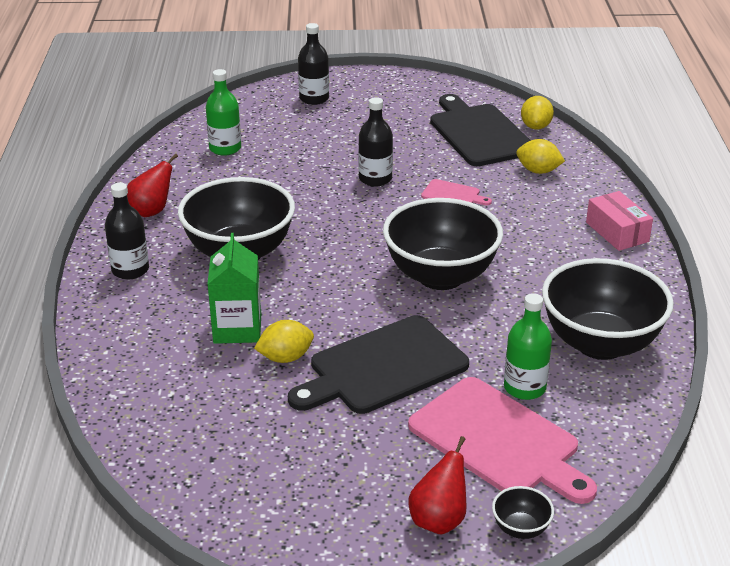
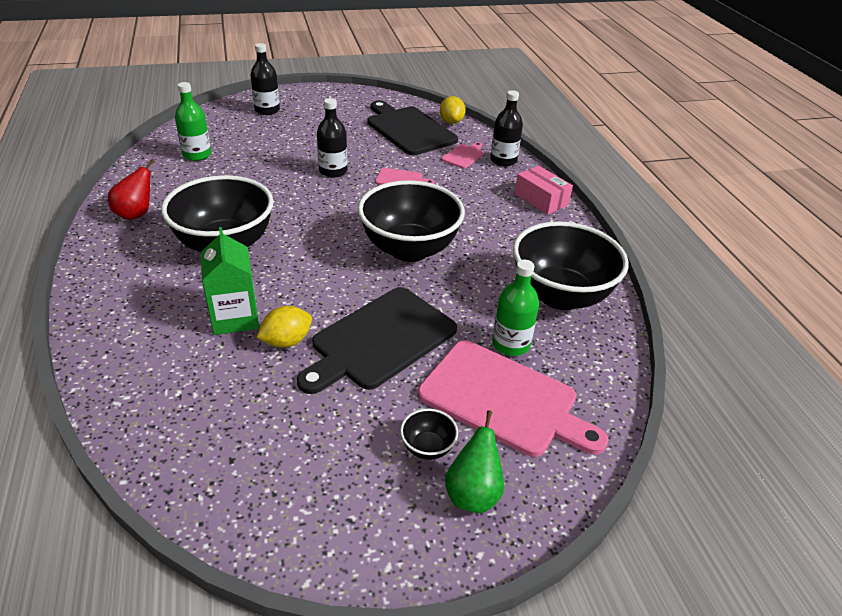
camera: 15 degrees left, 5 degrees up
black bottle [105,182,149,279] -> black bottle moved to [490,90,523,166]
red pear [408,436,467,534] -> green pear [445,410,504,513]
black bowl [492,486,554,539] -> black bowl moved to [400,409,458,460]
yellow lemon [516,139,565,174] -> pink cutting board [441,142,484,169]

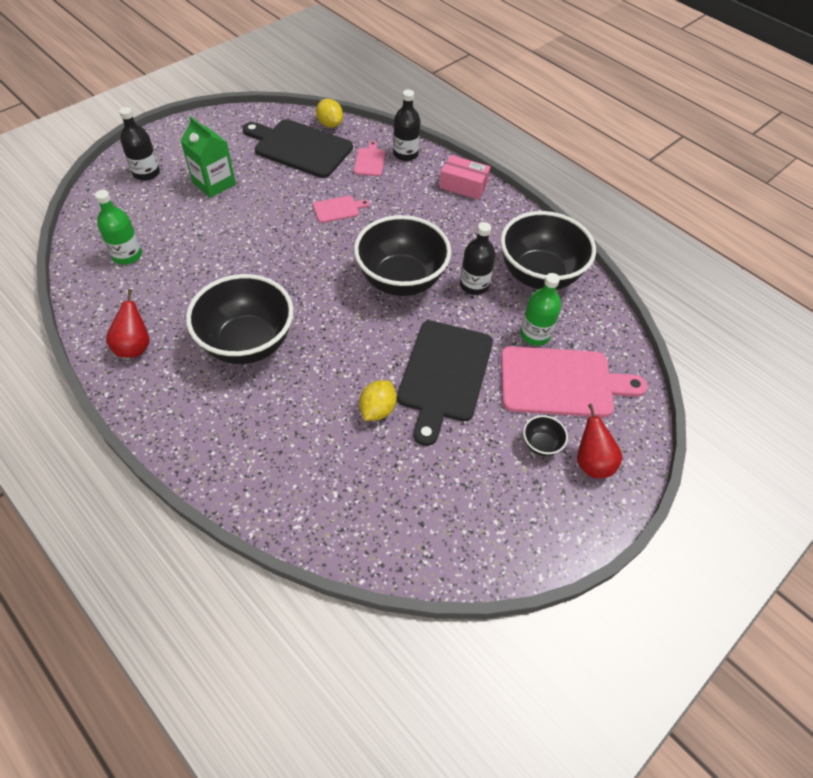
camera: 30 degrees left, 15 degrees up
green carton [201,227,259,335] -> green carton moved to [180,116,236,198]
black bottle [317,98,347,178] -> black bottle moved to [460,222,496,295]
green pear [445,410,504,513] -> red pear [577,404,622,478]

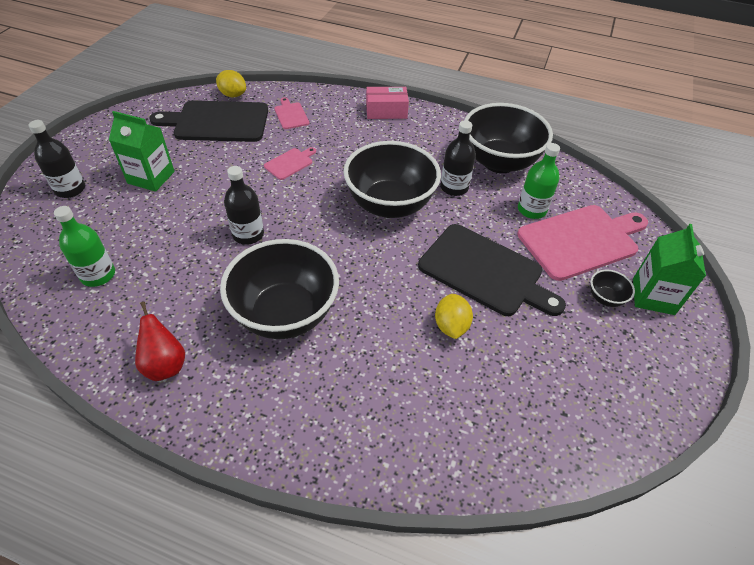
camera: 25 degrees left, 5 degrees down
black bottle [393,90,421,161] -> black bottle moved to [224,166,264,245]
black cutting board [397,321,493,446] -> black cutting board turned 45 degrees counterclockwise [418,224,566,316]
red pear [577,404,622,478] -> green carton [633,224,706,315]

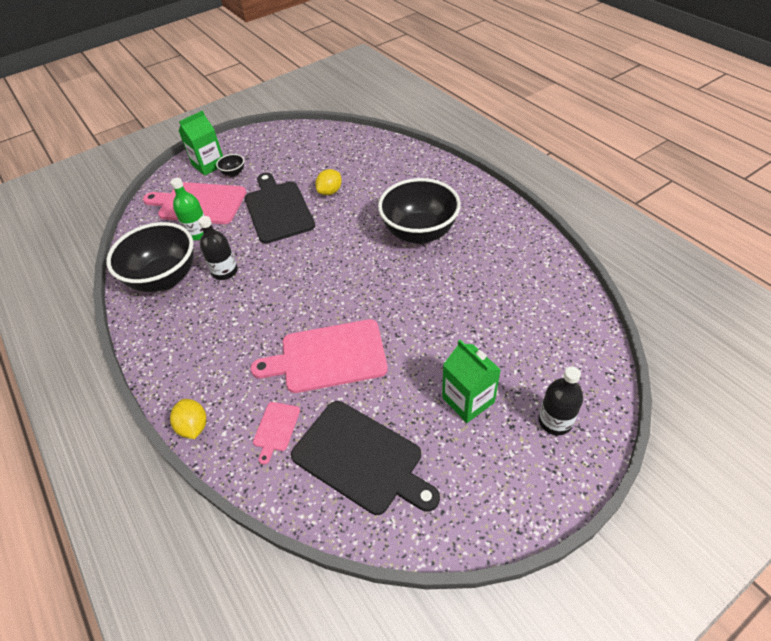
camera: 140 degrees left, 0 degrees up
green bottle [54,206,115,287] -> none
red pear [135,302,185,381] -> none
yellow lemon [216,70,246,97] -> yellow lemon moved to [170,399,206,439]
black bottle [224,166,264,245] -> none
pink cutting board [264,147,316,180] -> pink cutting board [251,319,388,393], size x2.19
black bowl [343,141,441,218] -> none
pink box [366,87,409,119] -> none

